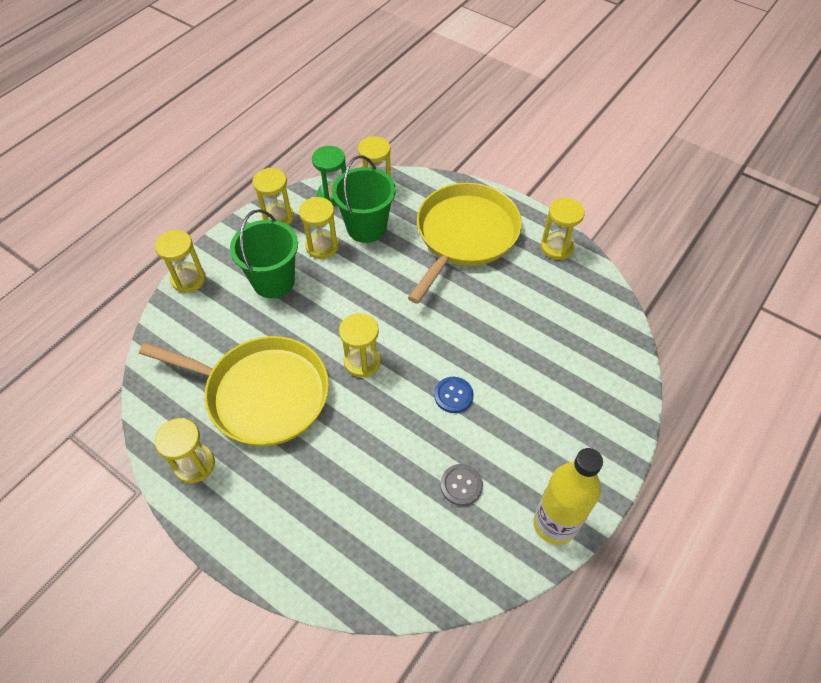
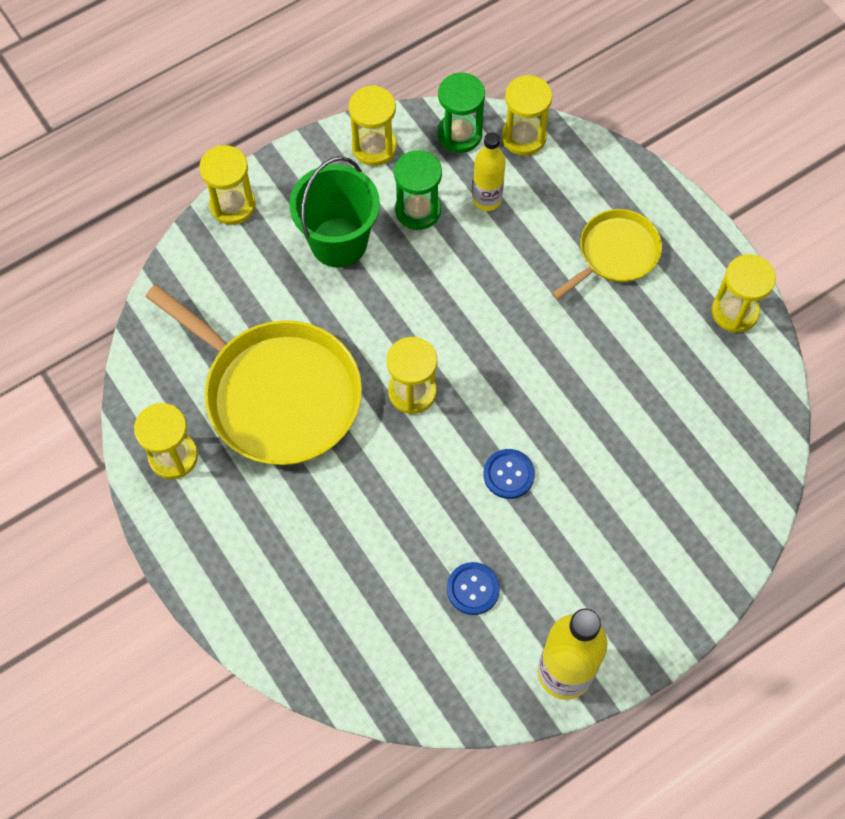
camera: 20 degrees right, 10 degrees up
yellow hourglass [299,197,339,259] -> green hourglass [394,150,442,230]
green bucket [332,155,396,243] -> yellow bottle [472,132,506,211]
yellow pan [408,183,522,304] -> yellow pan [552,209,662,300], size x0.55
grey button [440,464,483,506] -> blue button [447,562,500,615]

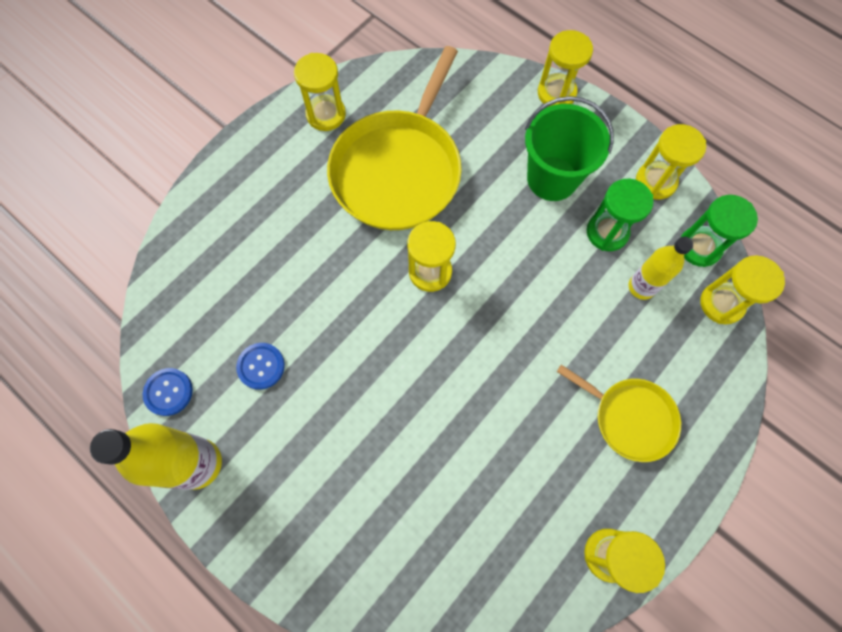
camera: 75 degrees right, 5 degrees up
blue button [483,449,535,499] -> blue button moved to [143,368,193,416]

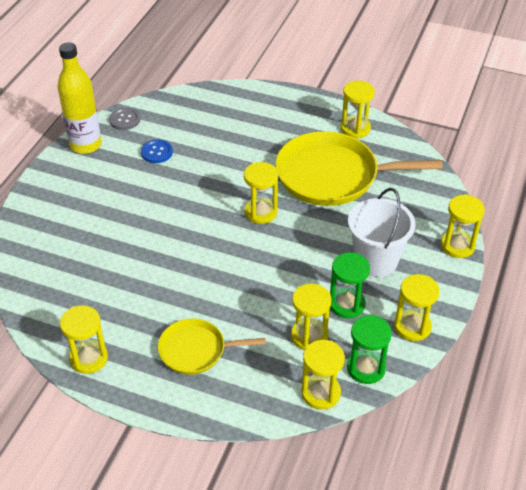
camera: 70 degrees right, 25 degrees down
blue button [143,368,193,416] -> grey button [109,108,140,130]
green bucket [525,96,614,201] -> white bucket [348,188,416,277]
yellow pan [557,365,681,462] -> yellow pan turned 75 degrees clockwise [158,318,266,375]
yellow bottle [628,237,693,300] -> yellow hourglass [291,283,332,351]

